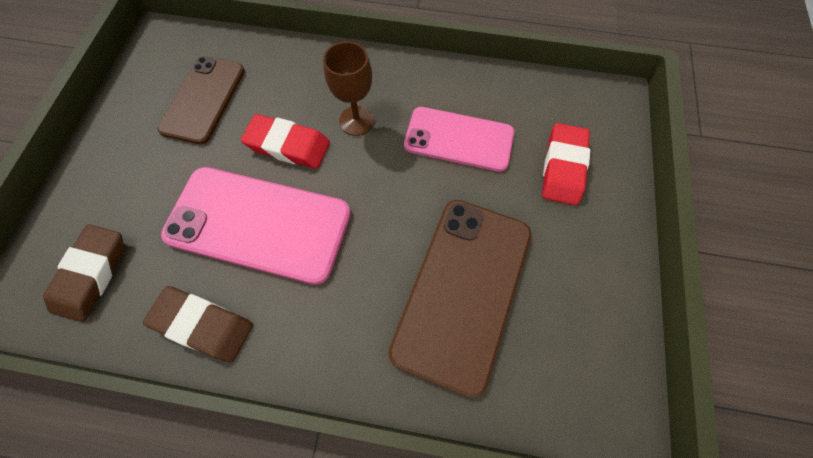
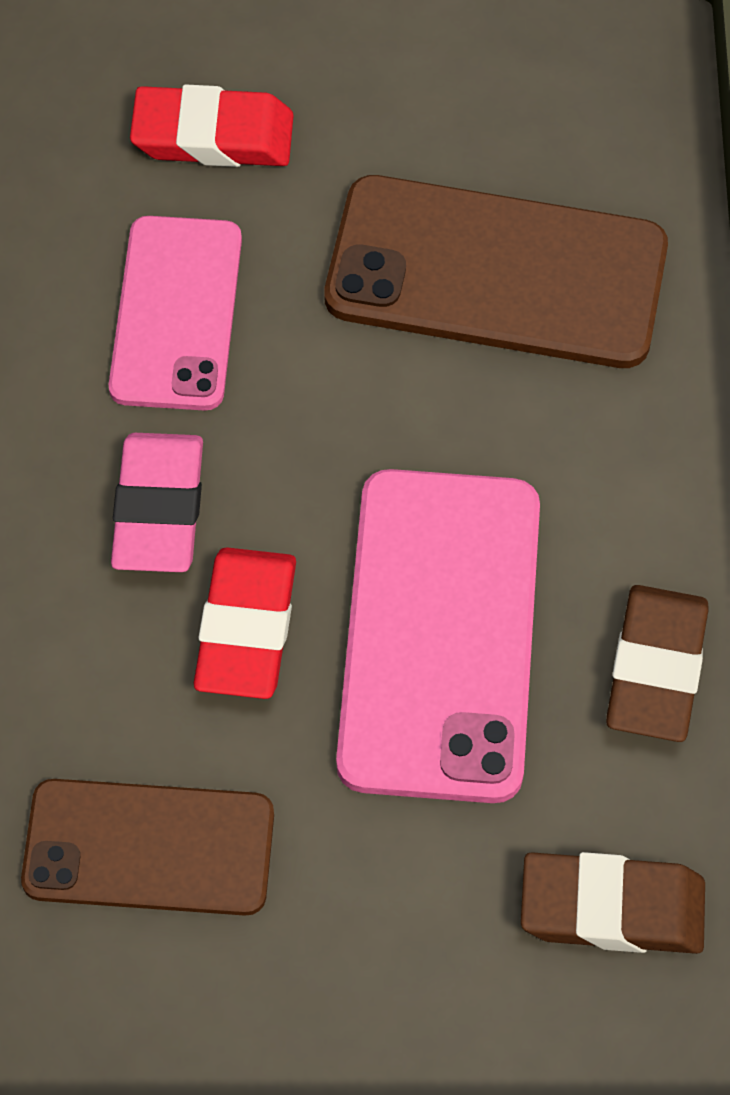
camera: 100 degrees left, 5 degrees down
brown goblet [323,41,375,136] -> pink eraser [111,433,203,572]

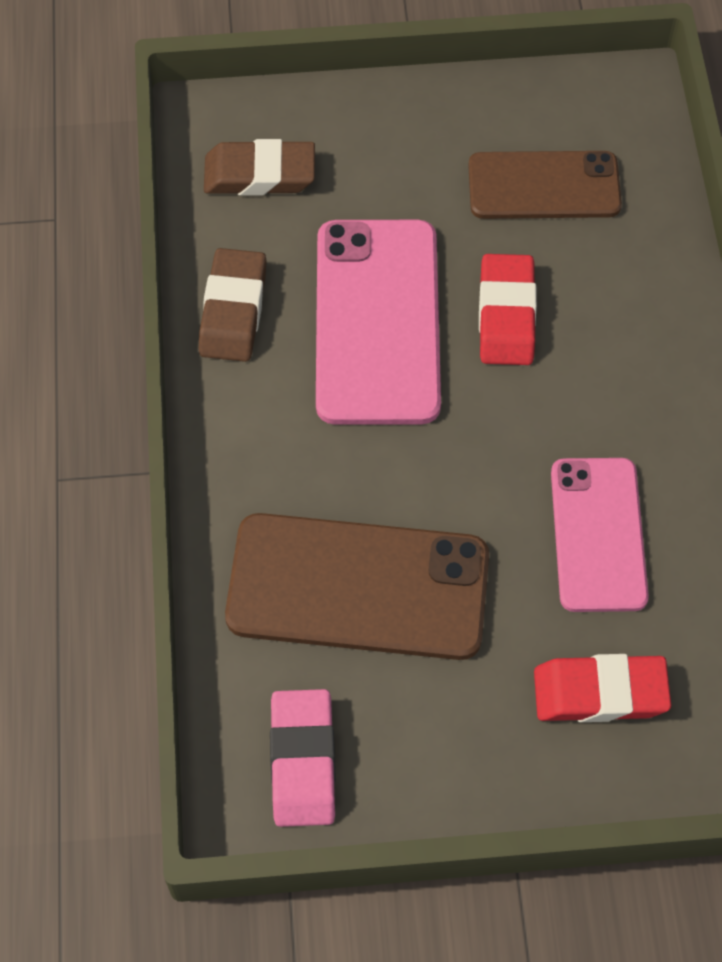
camera: 175 degrees right, 0 degrees up
pink eraser [111,433,203,572] -> pink eraser moved to [270,689,336,827]

